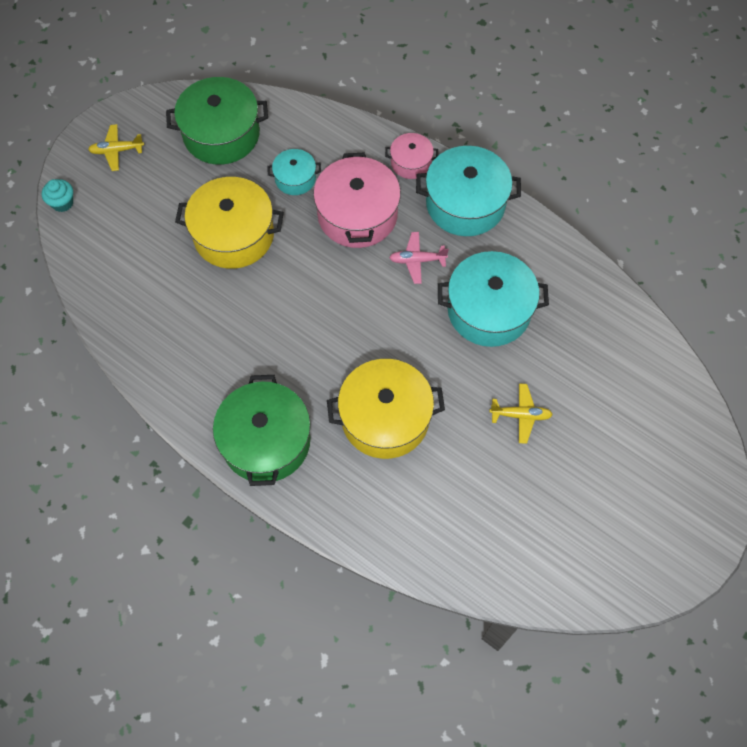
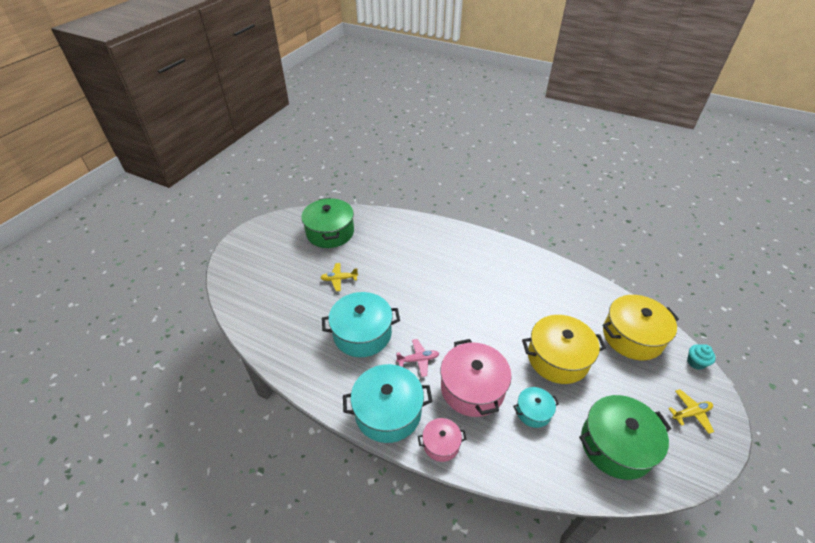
camera: 170 degrees right, 20 degrees down
green pot [213,375,311,486] -> green pot moved to [301,198,354,248]
yellow pot [327,359,445,459] -> yellow pot moved to [603,295,679,360]

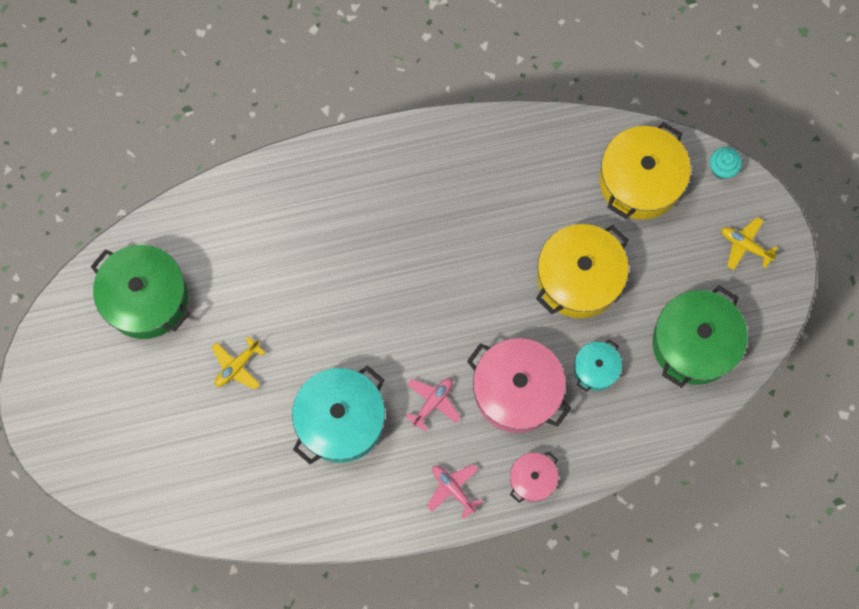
camera: 40 degrees left, 30 degrees up
turquoise pot [343,364,433,443] -> pink plane [427,464,482,519]
yellow plane [668,389,714,434] -> yellow plane turned 90 degrees counterclockwise [721,217,778,270]

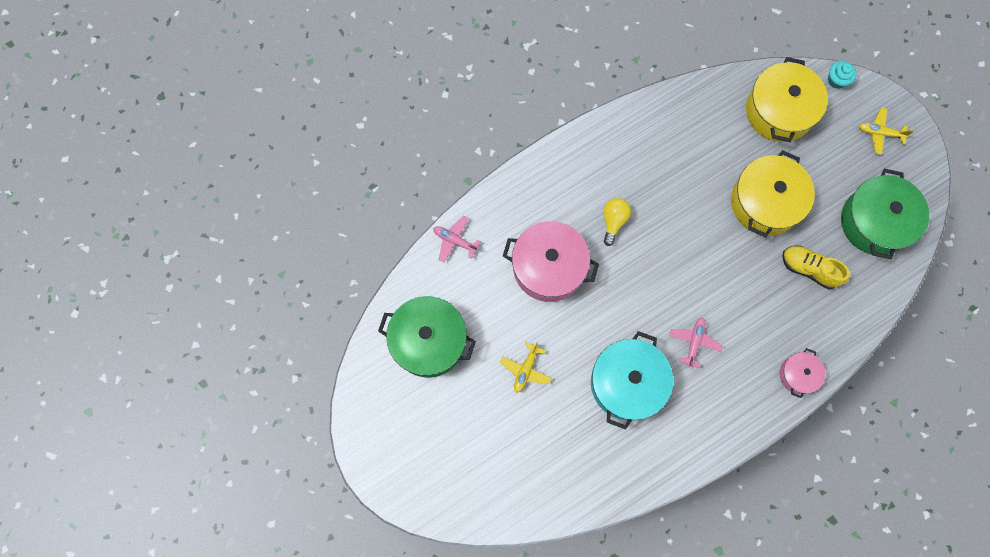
camera: 20 degrees left, 0 degrees up
pink plane [427,464,482,519] -> pink plane moved to [433,216,481,263]
pink pot [467,338,571,433] -> pink pot moved to [503,221,599,302]
turquoise pot [574,339,622,392] -> yellow shoe [782,246,850,289]
none -> yellow light bulb [604,198,631,246]

